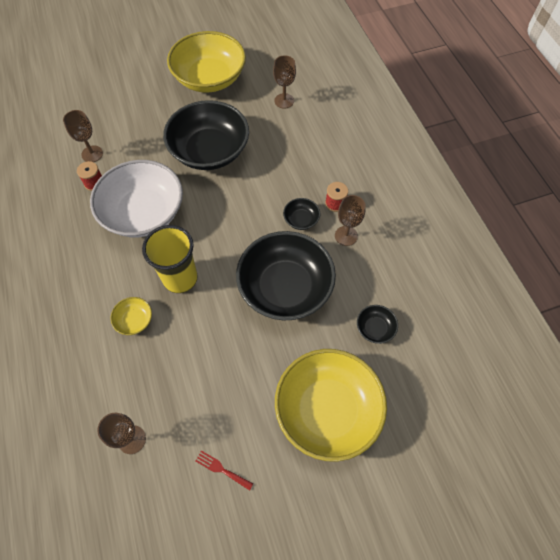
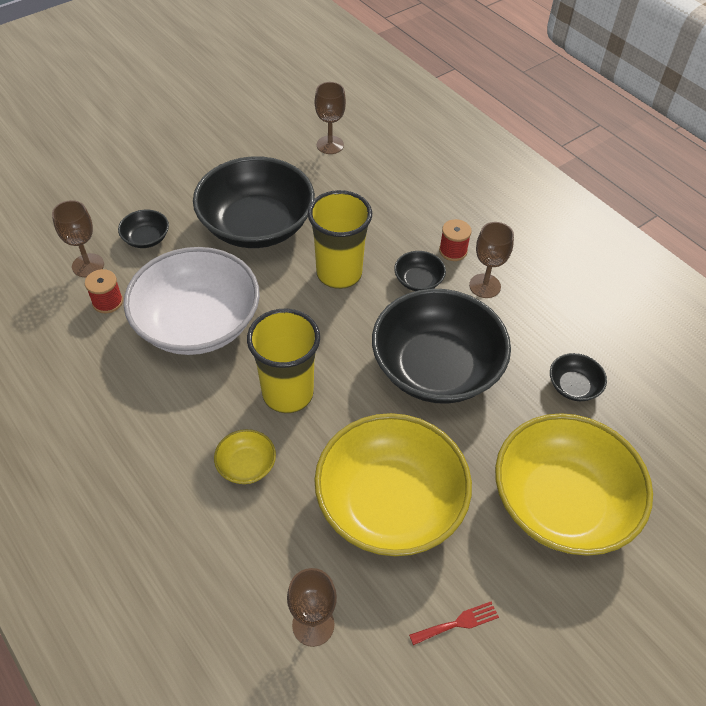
camera: 20 degrees left, 10 degrees down
yellow bowl [167,31,246,93] -> yellow bowl moved to [314,413,472,556]
red fork [195,451,253,491] -> red fork turned 150 degrees clockwise [409,601,499,645]
none -> black bowl [118,210,169,248]
none -> yellow cup [308,190,372,289]

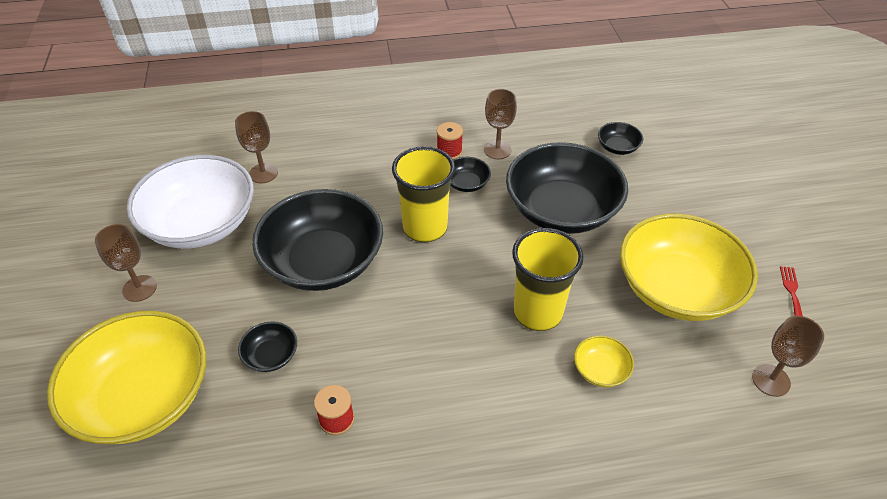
camera: 60 degrees left, 5 degrees down
brown goblet [52,200,104,277] -> brown goblet moved to [95,224,157,302]
white bowl [124,247,260,355] -> white bowl moved to [127,155,254,249]
yellow bowl [495,413,653,556] -> yellow bowl moved to [47,311,206,444]

